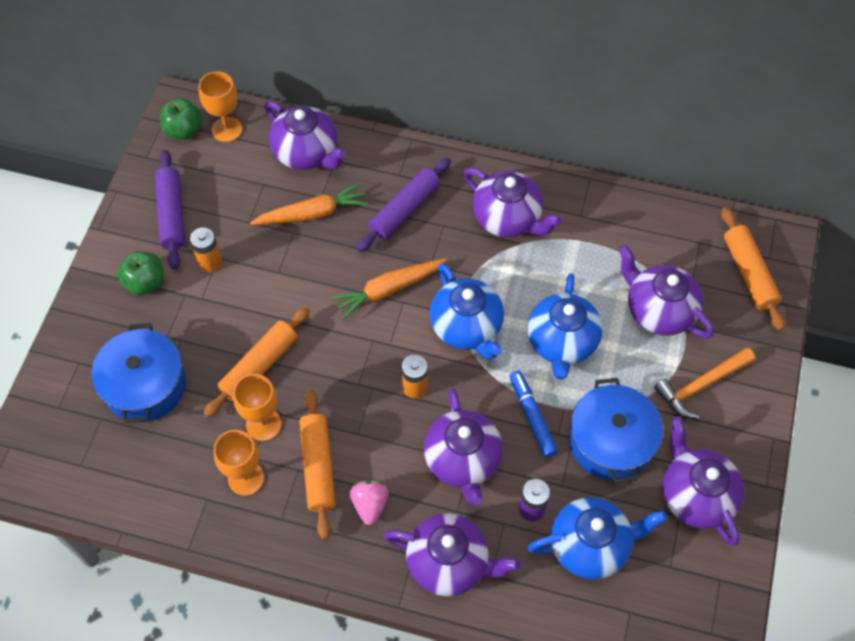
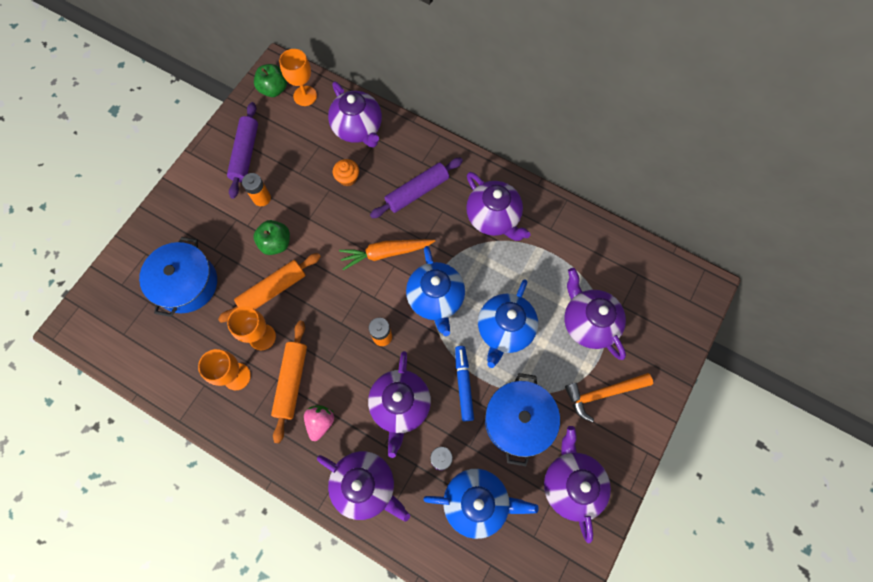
camera: 15 degrees right, 10 degrees up
green apple [117,251,164,295] -> green apple moved to [253,220,290,255]
orange carrot [250,183,368,225] -> orange cupcake [333,159,359,186]
orange rolling pin [721,207,785,331] -> none

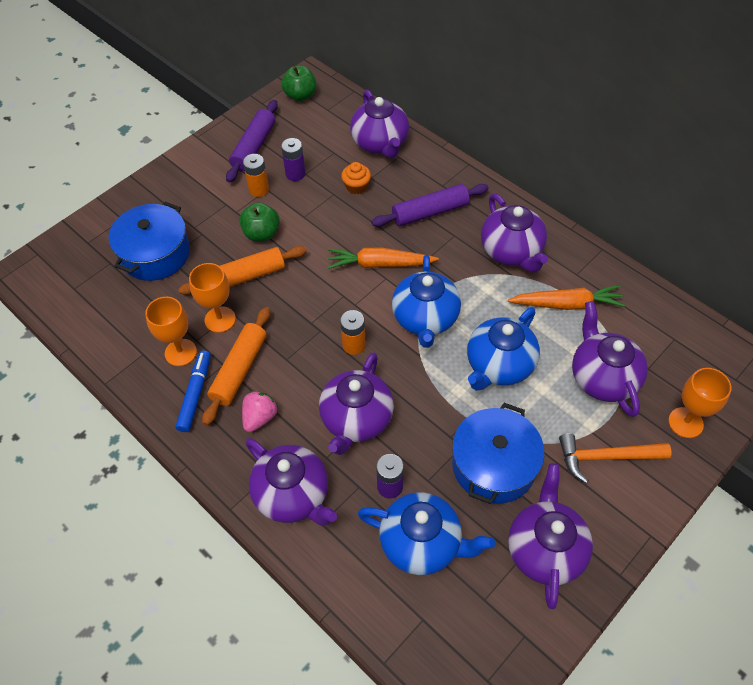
camera: 15 degrees right, 15 degrees down
orange goblet [279,49,317,106] -> orange goblet moved to [668,368,732,438]
blue marker [455,346,474,421] -> blue marker moved to [176,351,211,432]
none -> purple battery [281,138,306,181]
none -> orange carrot [508,285,625,310]

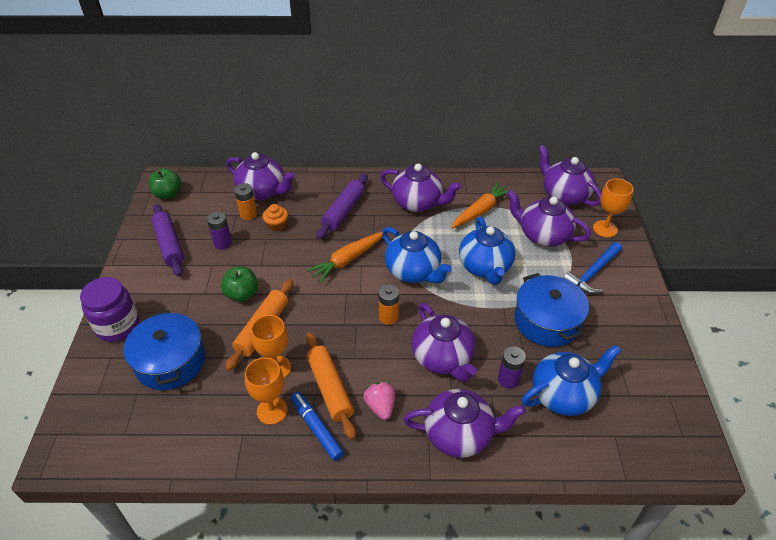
camera: 45 degrees left, 10 degrees down
orange battery [243,154,269,197] -> orange battery moved to [234,183,257,220]
purple teapot [508,463,593,609] -> purple teapot moved to [538,145,601,206]
orange hammer [559,433,671,483] -> blue hammer [563,242,622,294]
none -> purple jar [80,277,139,342]

